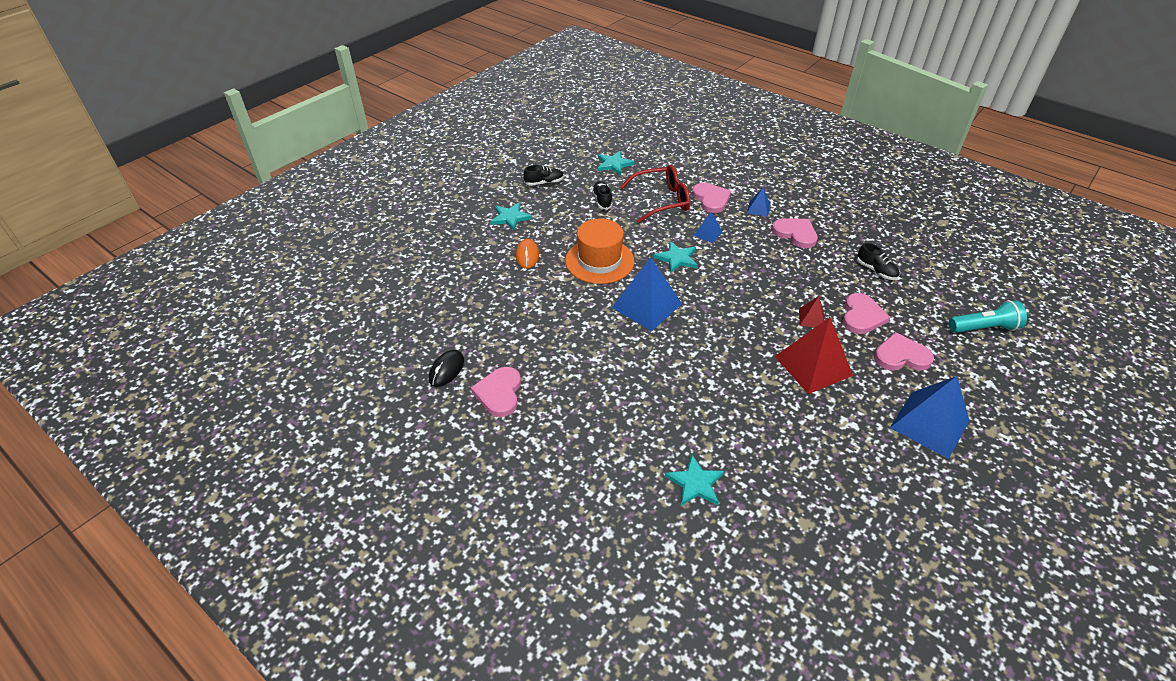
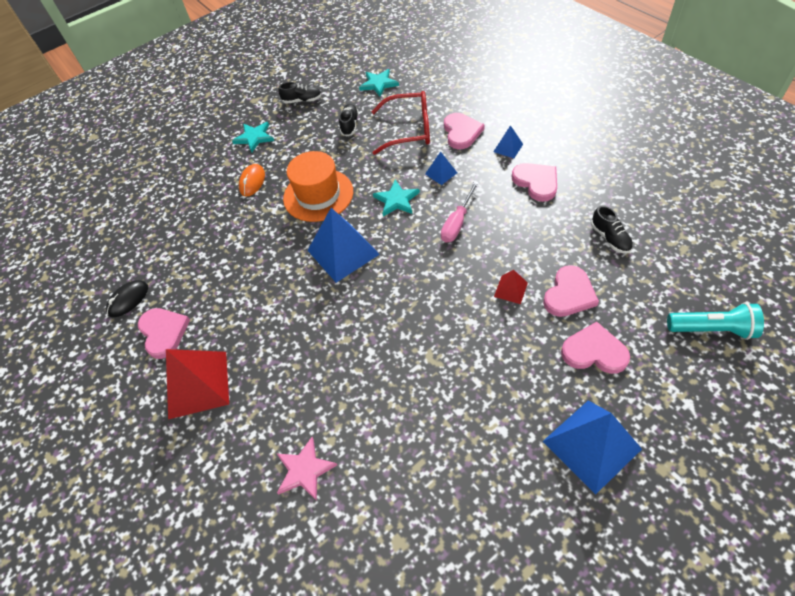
camera: 20 degrees right, 10 degrees up
pink heart [471,367,521,417] -> pink heart turned 135 degrees clockwise [138,308,190,359]
turquoise star [665,455,724,507] -> pink star [277,437,337,501]
red pyramid [775,317,853,394] -> red pyramid moved to [166,349,229,420]
none -> pink screwdriver [441,181,479,243]

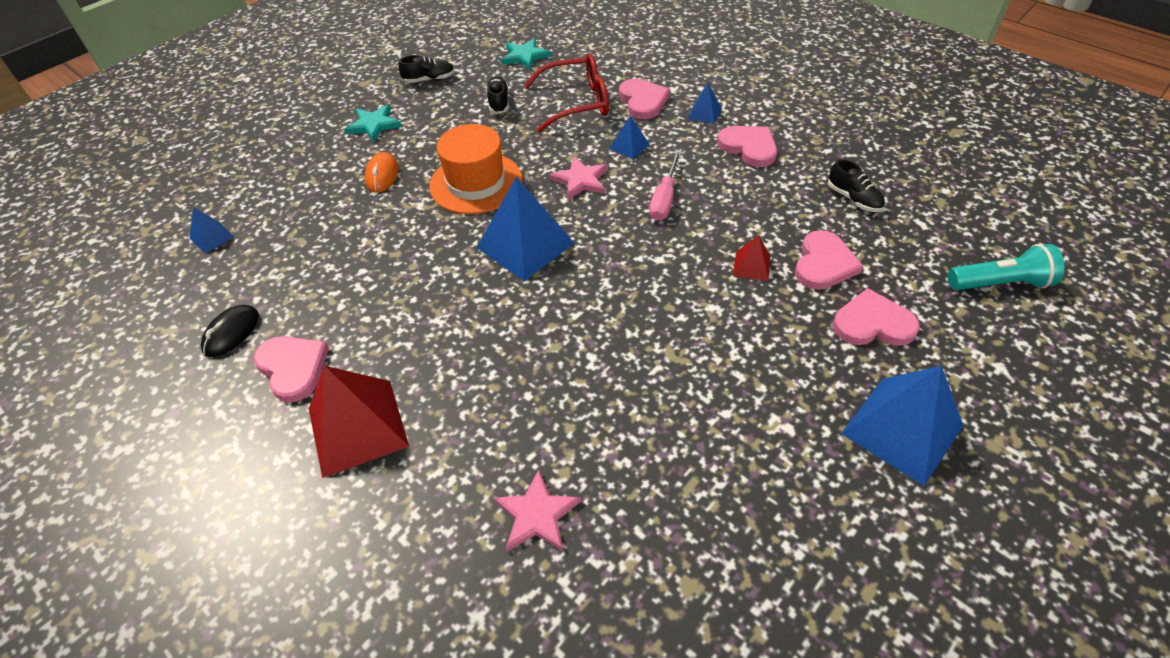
camera: 15 degrees left, 5 degrees down
turquoise star [373,180,420,217] -> pink star [549,156,608,200]
none -> blue pyramid [190,207,234,254]

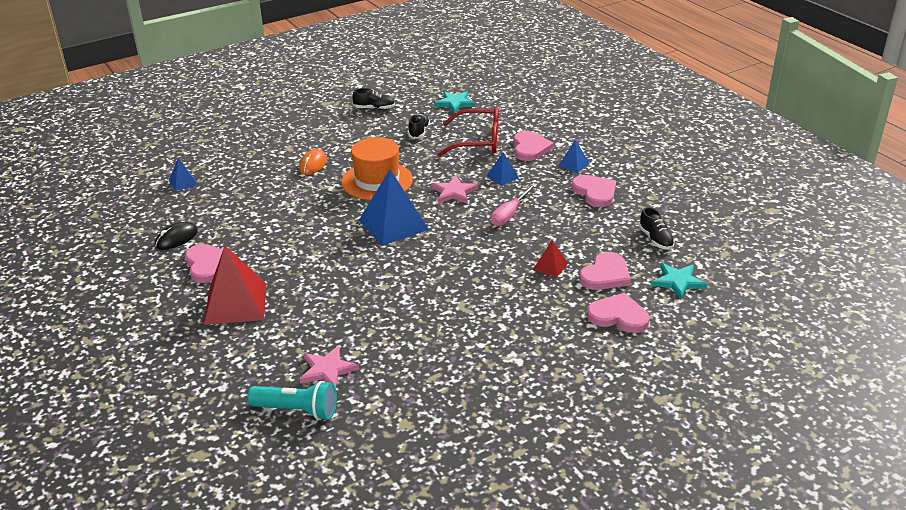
camera: 15 degrees right, 15 degrees down
turquoise star [344,105,402,142] -> turquoise star moved to [652,263,708,300]
blue pyramid [841,366,963,486] -> none
turquoise flashlight [948,244,1065,290] -> turquoise flashlight moved to [248,381,337,420]

